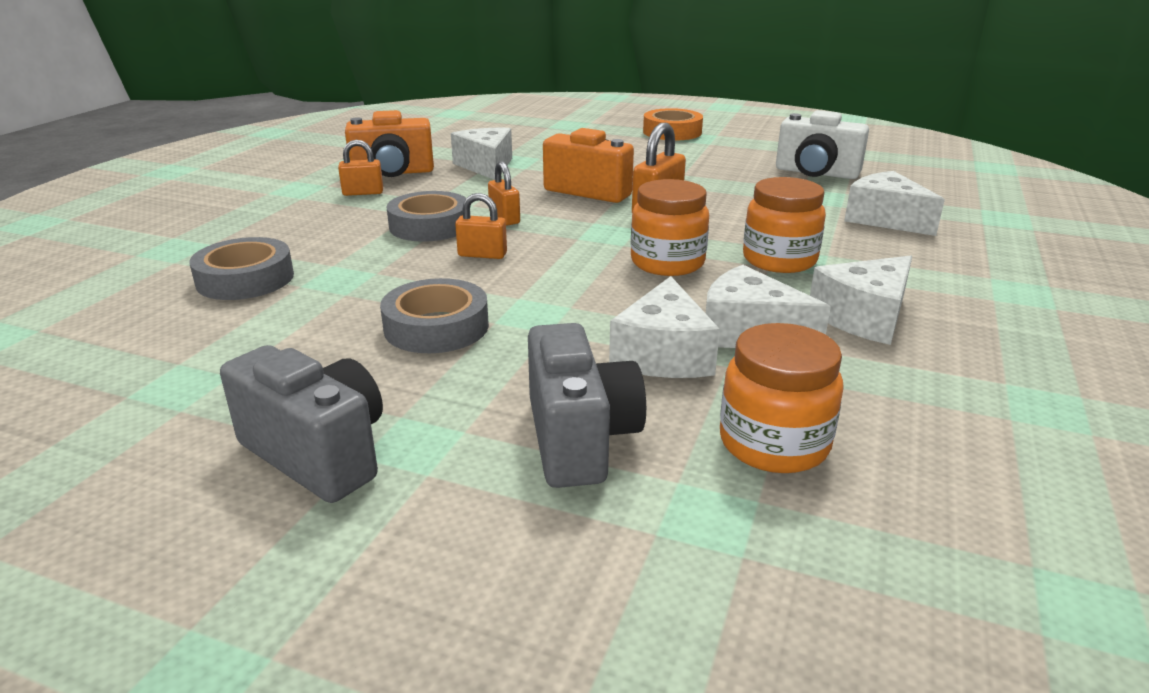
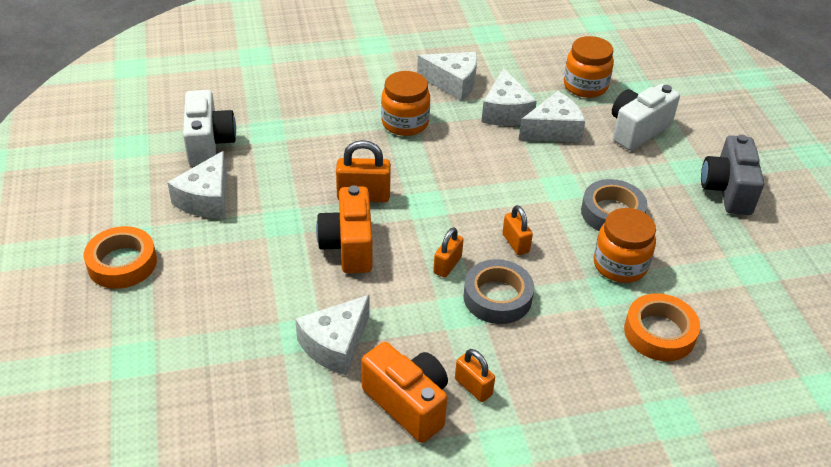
camera: 125 degrees left, 15 degrees up
grey tape [189,237,294,300] -> orange tape [624,293,700,361]
grey camera [528,323,646,488] -> white camera [612,84,680,151]
orange jar [631,179,709,276] -> orange jar moved to [593,208,656,283]
white cheese [844,171,945,236] -> white cheese moved to [167,151,227,218]

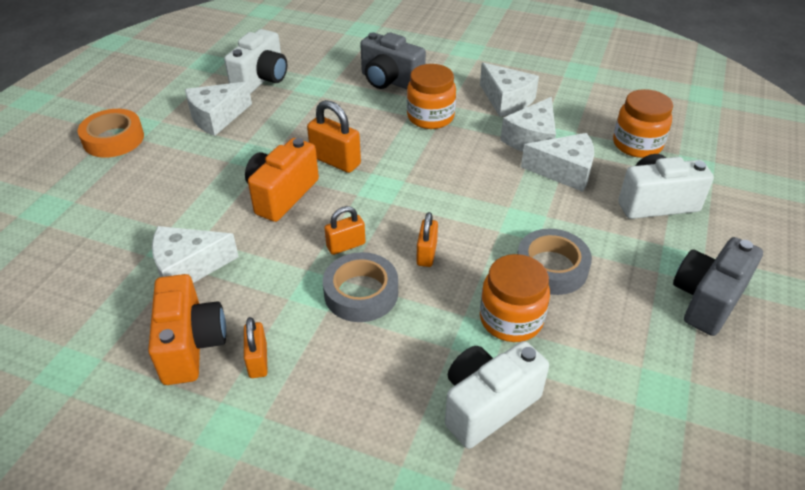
camera: 35 degrees right, 0 degrees up
orange tape [624,293,700,361] -> white camera [445,341,549,449]
none -> grey camera [360,32,426,89]

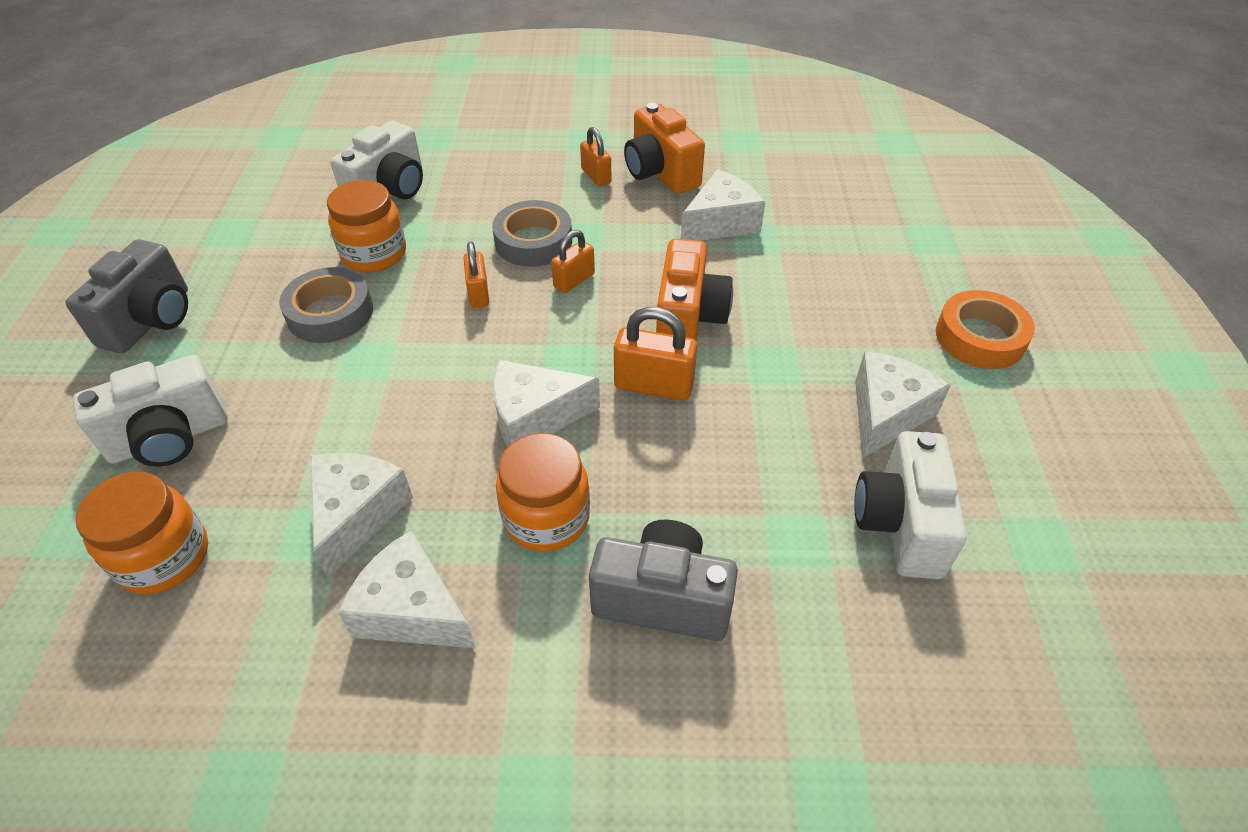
camera: 160 degrees right, 5 degrees up
white cheese [521,133,594,192] -> white cheese moved to [493,360,600,447]

